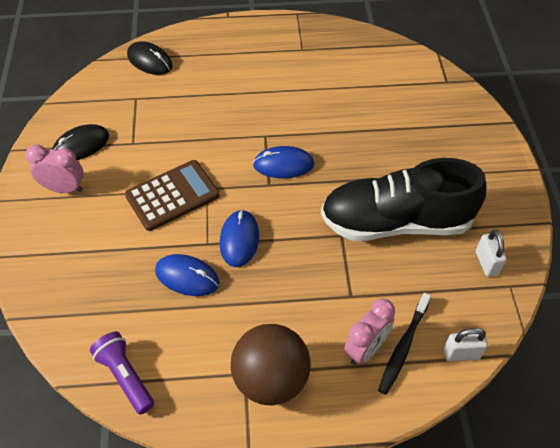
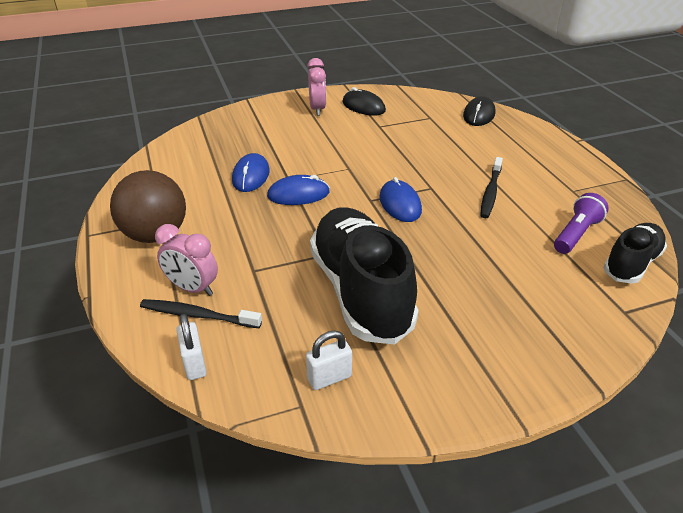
camera: 75 degrees right, 15 degrees down
purple flashlight [90,332,154,414] -> purple flashlight moved to [554,193,609,254]
brown calculator [125,160,220,231] -> none
none -> black toothbrush [480,157,503,218]
none -> black shoe [603,223,667,284]

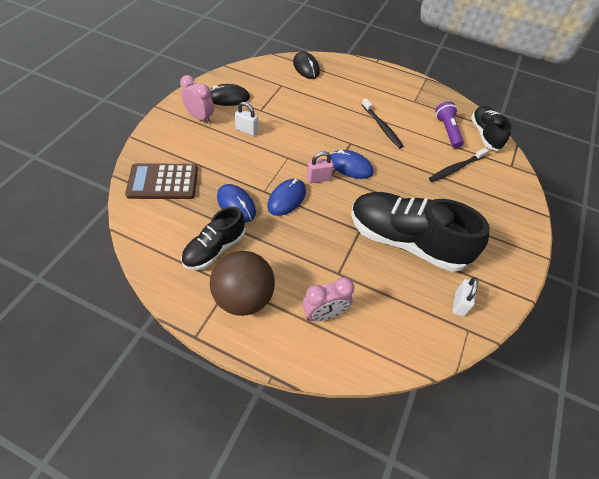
camera: 50 degrees left, 15 degrees up
black toothbrush [140,299,262,328] -> black toothbrush moved to [429,148,488,182]
white padlock [177,314,207,380] -> white padlock moved to [235,102,259,136]
none -> brown calculator [125,163,198,199]
none -> black shoe [181,206,245,270]
none -> pink padlock [307,151,334,183]

